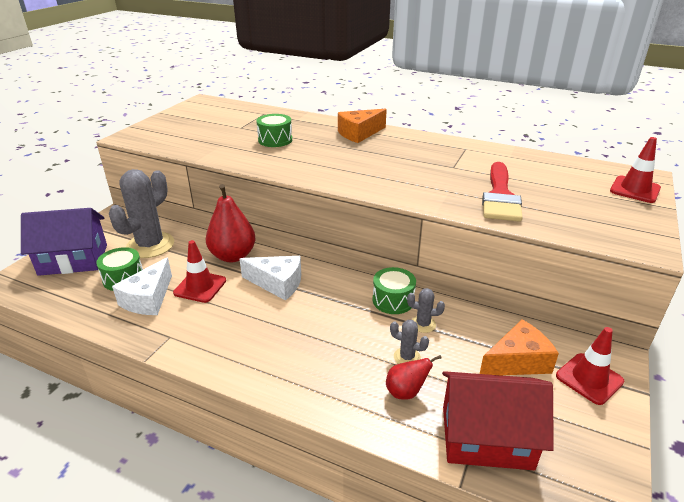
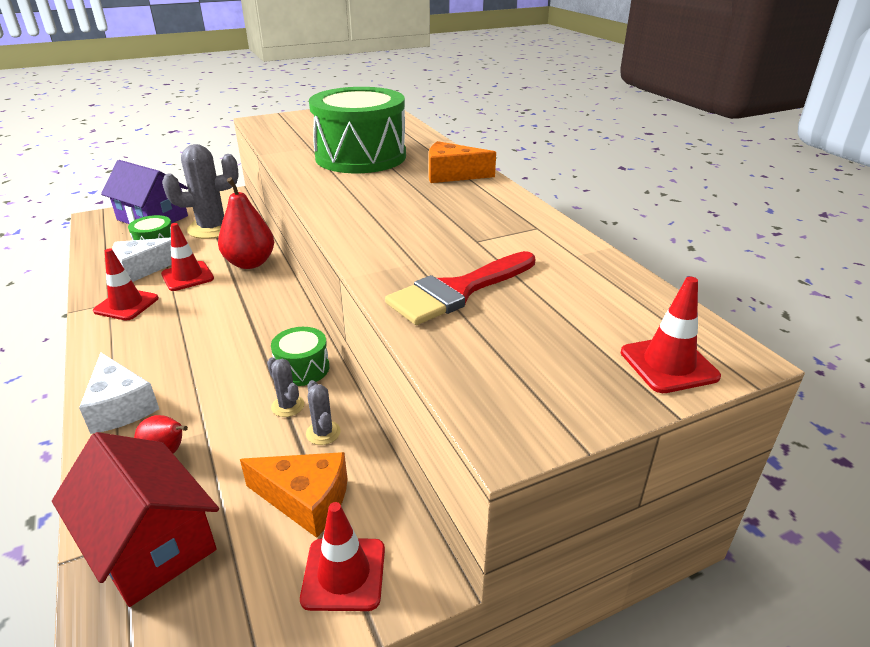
camera: 40 degrees right, 0 degrees up
white cheese [240,256,301,301] -> white cheese moved to [79,352,159,434]
green drum [256,114,292,147] -> green drum [309,87,406,173], size x2.23
grey cactus [390,320,429,364] -> grey cactus moved to [306,380,341,445]
none -> red traffic cone [93,248,159,321]

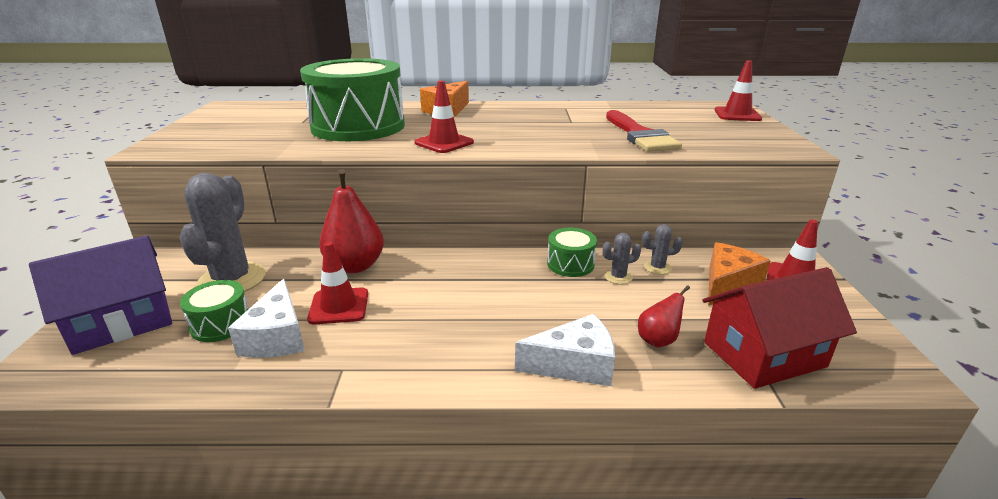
camera: 65 degrees left, 5 degrees down
red traffic cone [93,248,159,321] -> red traffic cone moved to [414,81,474,153]

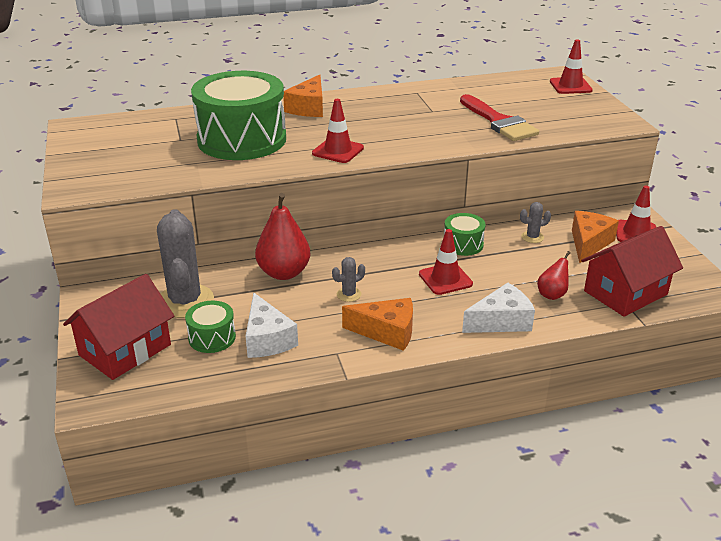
camera: 15 degrees left, 5 degrees up
purple house [29,236,172,355] -> red house [63,274,174,380]
red traffic cone [307,242,368,324] -> red traffic cone moved to [419,229,473,295]
grey cactus [602,233,641,284] -> grey cactus moved to [332,257,365,302]
none -> orange cheese [342,298,413,351]

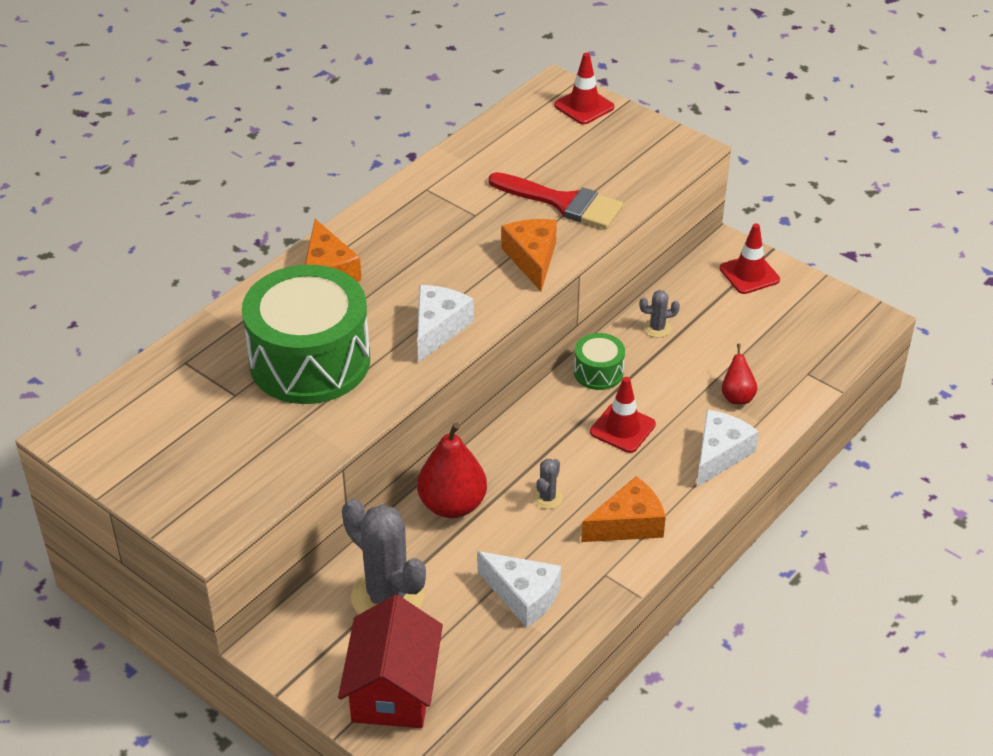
camera: 35 degrees left, 10 degrees up
green drum [185,301,236,353] -> none
red traffic cone [312,99,364,163] -> white cheese [417,285,474,362]
grey cactus [520,202,551,243] -> grey cactus turned 45 degrees clockwise [640,290,680,338]
orange cheese [572,211,619,263] -> orange cheese moved to [501,219,557,291]
red house [581,226,683,317] -> none

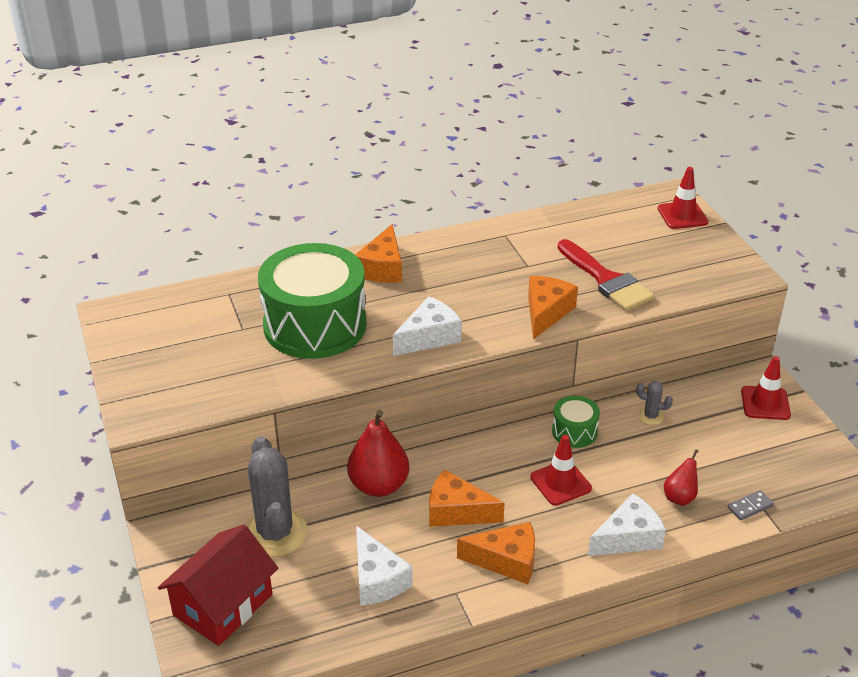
camera: 30 degrees right, 5 degrees down
grey cactus [532,459,563,509] -> orange cheese [429,470,505,527]
none -> grey domino [728,490,774,521]

